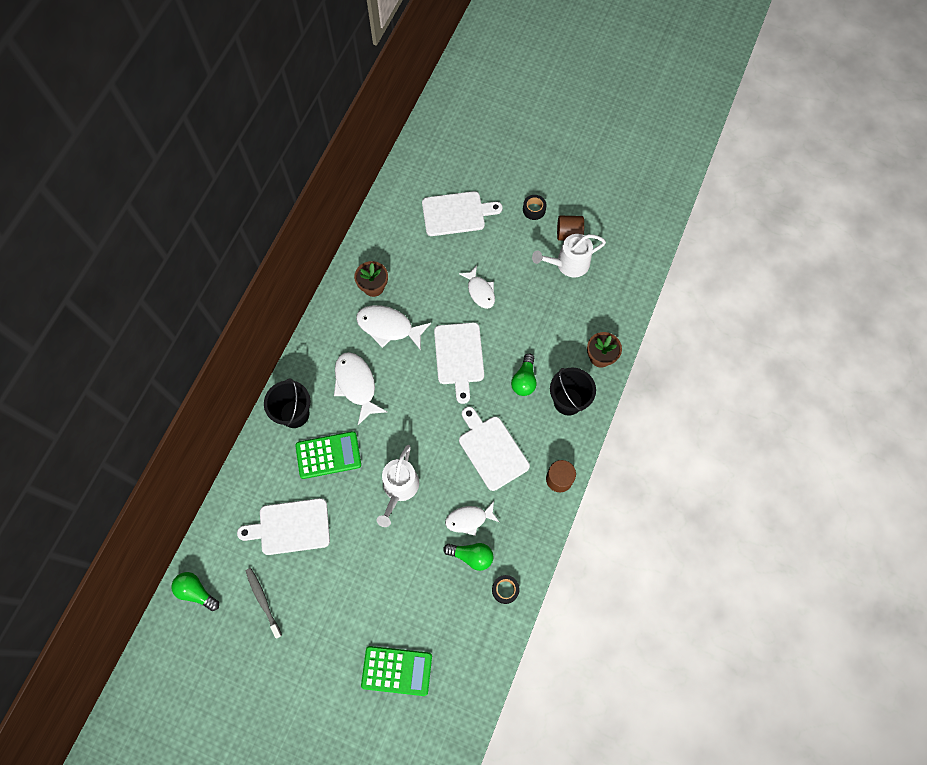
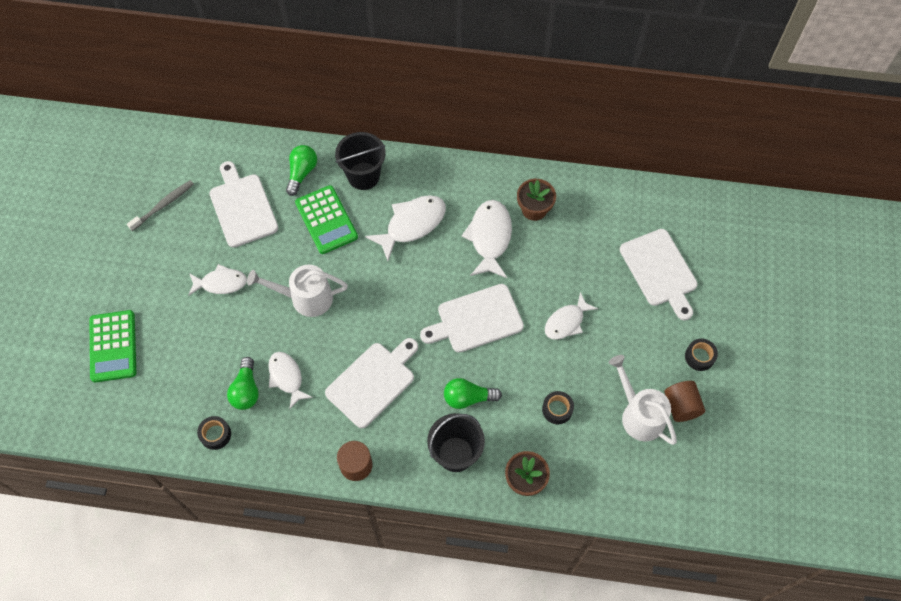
camera: 75 degrees right, 5 degrees down
green light bulb [171,572,219,611] -> green light bulb moved to [286,145,317,196]
none -> white fish [188,264,247,296]
none -> black tape [542,391,574,424]

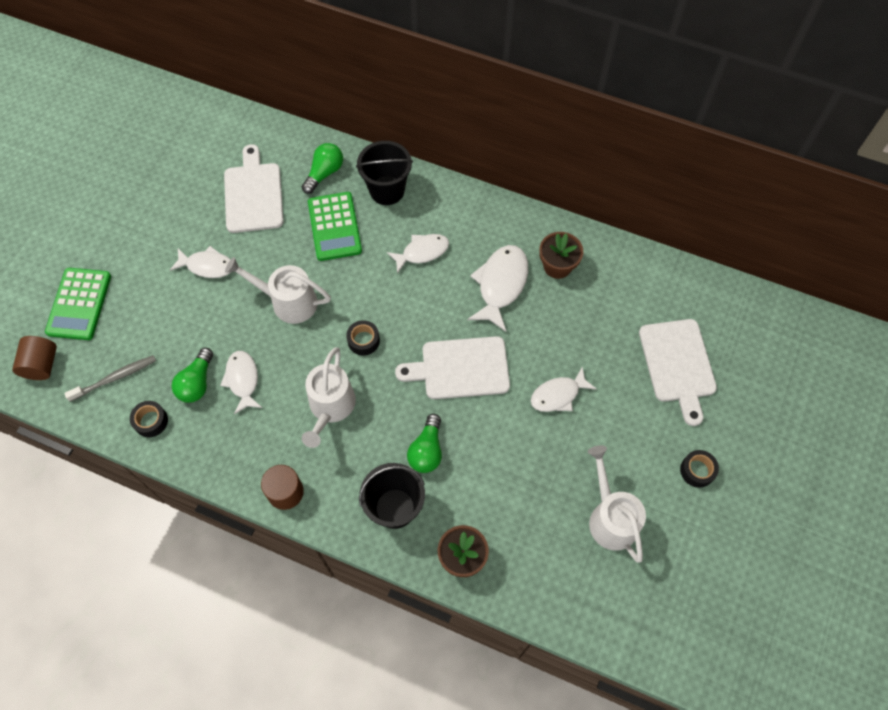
camera: 15 degrees right, 0 degrees up
grey toothbrush [127,180,194,231] -> grey toothbrush moved to [64,355,156,402]
white cutting board [325,338,418,428] -> white watering can [302,347,356,448]
white fish [365,195,446,261] -> white fish [387,234,449,274], size x0.67
green light bulb [444,378,502,409] -> green light bulb turned 90 degrees counterclockwise [407,414,442,473]
black tape [542,391,574,424] -> black tape moved to [346,320,380,356]
brown cylinder [664,381,705,422] -> brown cylinder moved to [12,336,57,380]

